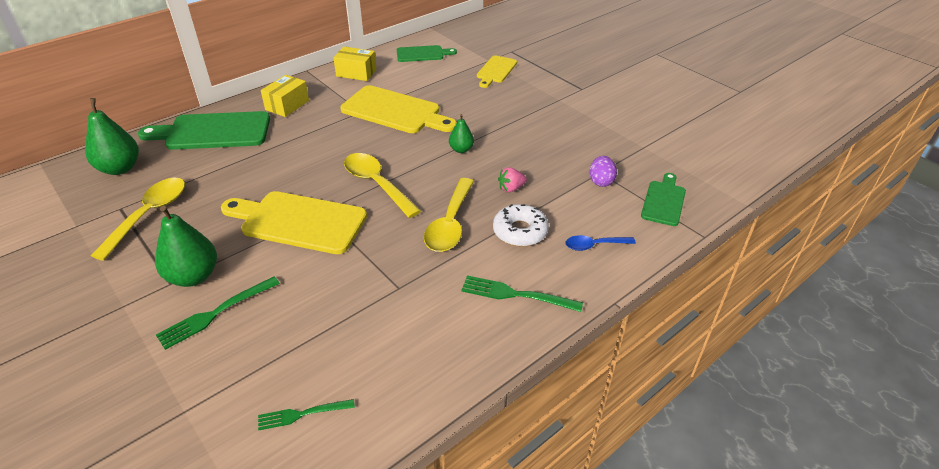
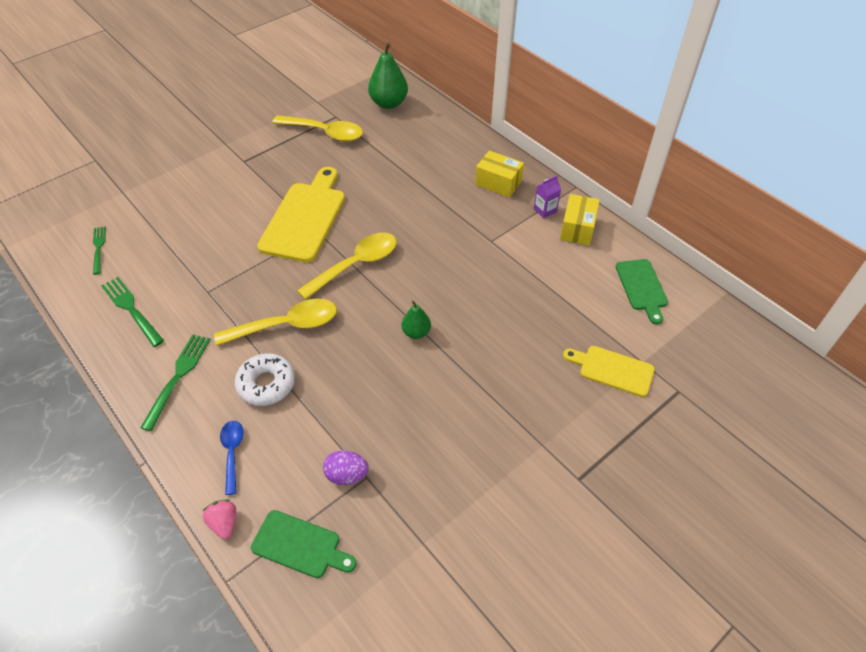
camera: 90 degrees right, 10 degrees up
green cutting board [138,111,270,150] -> none
green pear [155,206,217,287] -> none
green fork [156,277,280,350] -> green fork moved to [101,277,164,347]
yellow cutting board [340,85,457,133] -> none
yellow spoon [424,178,474,252] -> yellow spoon turned 150 degrees clockwise [214,299,337,346]
pink strawberry [498,167,527,192] -> pink strawberry moved to [202,500,236,539]
none -> purple carton [533,176,561,218]

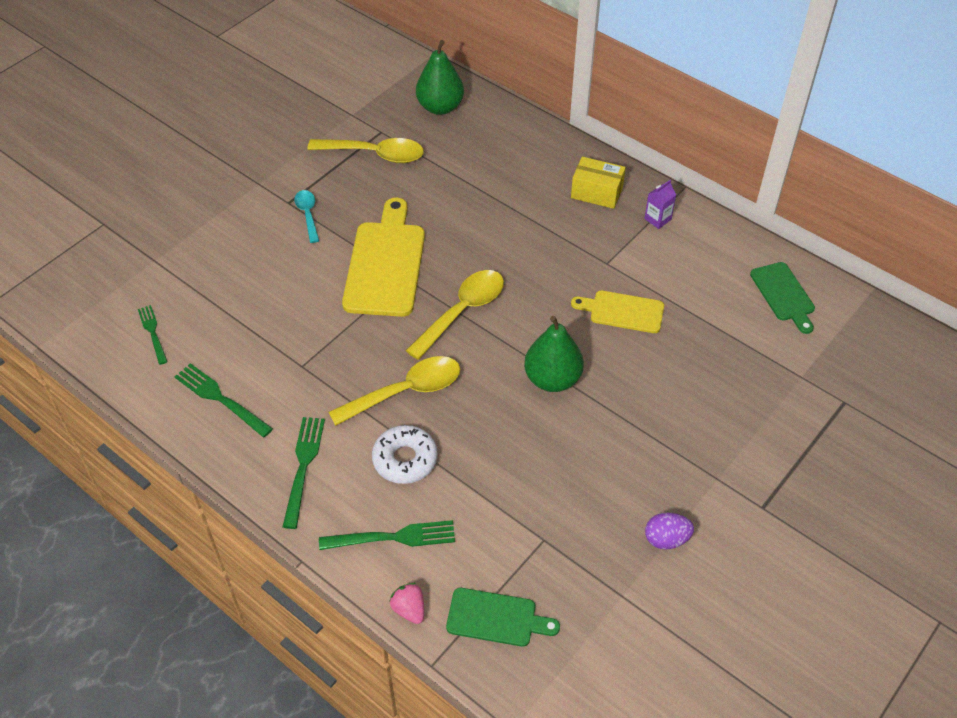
camera: 10 degrees left, 0 degrees up
blue spoon [220,421,244,495] -> green fork [319,520,455,550]
purple egg [323,450,369,485] -> purple egg moved to [645,513,694,550]
green pear [401,301,431,339] -> green pear [524,316,584,392], size x1.78
yellow box [560,194,600,245] -> none
yellow cutting board [563,346,655,397] -> yellow cutting board moved to [571,290,664,333]
none -> turquoise spoon [294,190,319,243]

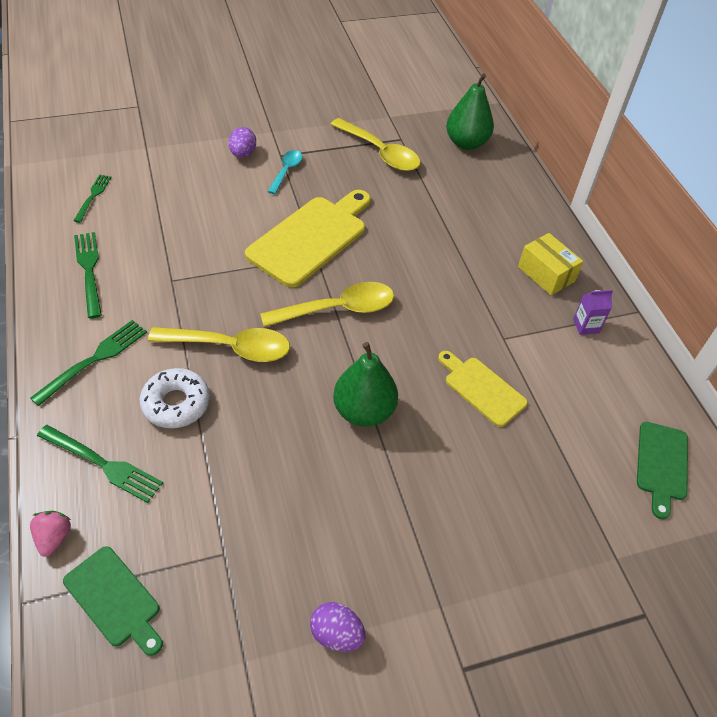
camera: 30 degrees right, 0 degrees up
none -> purple egg [228,127,256,158]

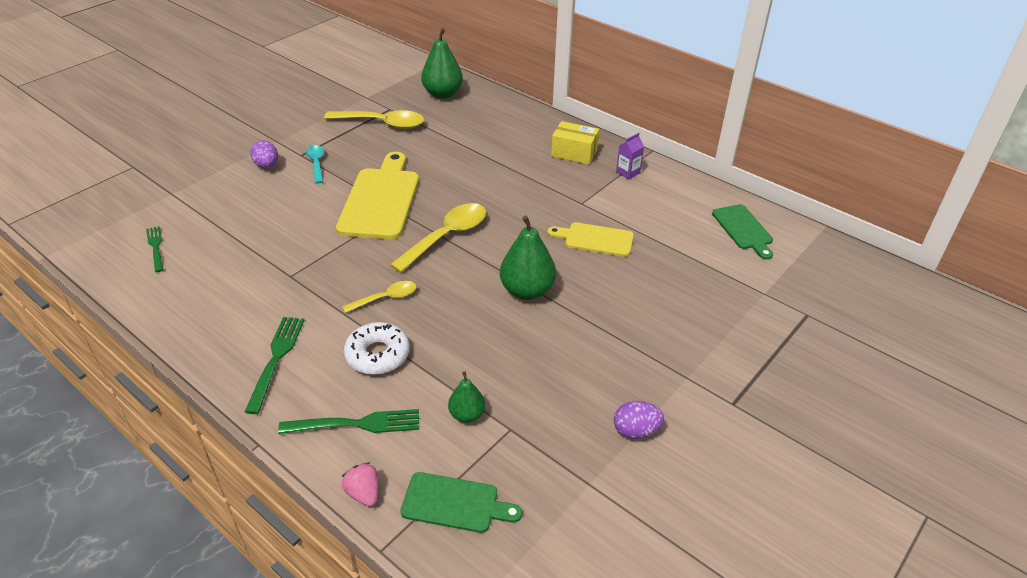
camera: 30 degrees left, 10 degrees down
green fork [74,232,102,319] -> none
yellow spoon [148,327,290,362] -> yellow spoon [342,281,417,313], size x0.57
none -> green pear [448,371,485,423]

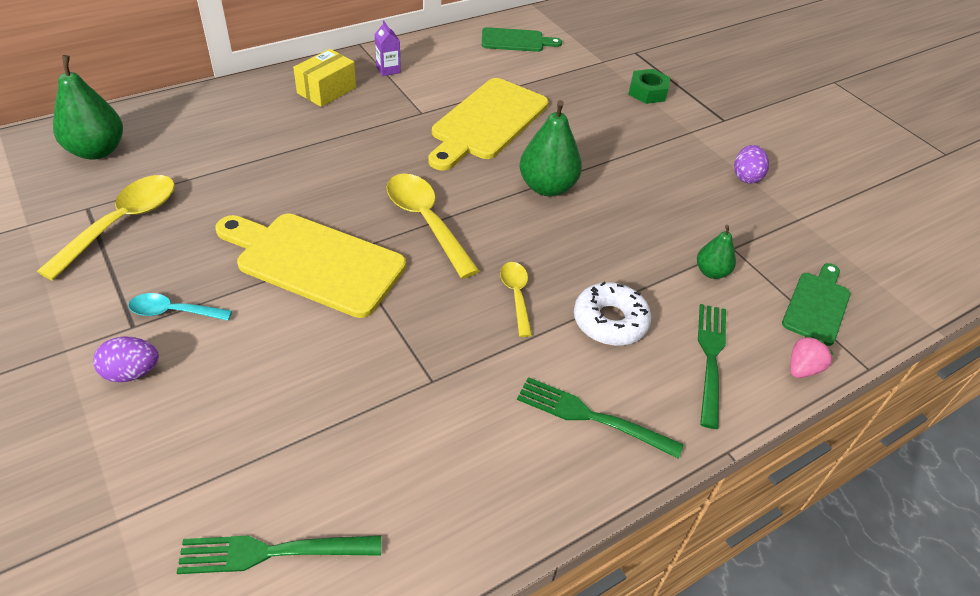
camera: 75 degrees left, 5 degrees up
green fork [146,226,164,272] -> green fork [177,535,381,574], size x1.51
pink strawberry [342,462,378,507] -> pink strawberry turned 150 degrees clockwise [790,335,834,378]
yellow cutting board [548,222,634,257] -> yellow cutting board [428,78,548,170], size x1.75
none -> green nut [628,69,670,104]

